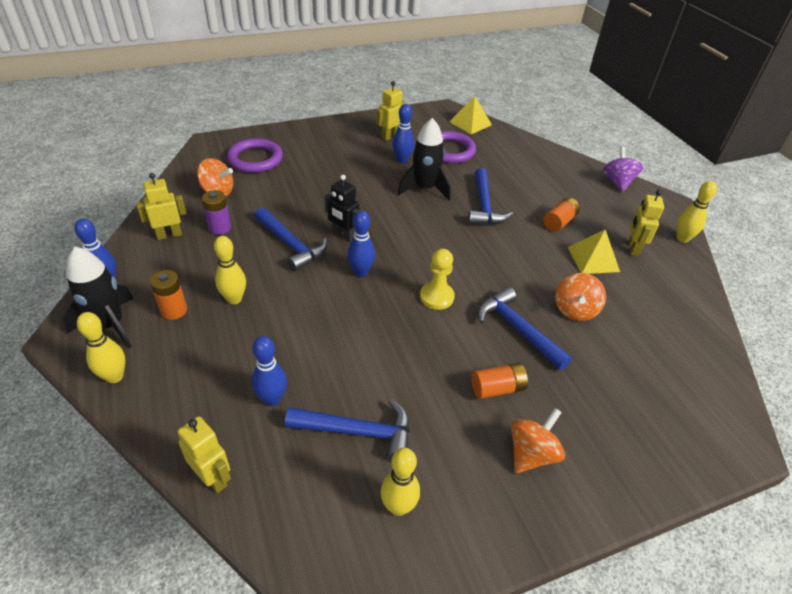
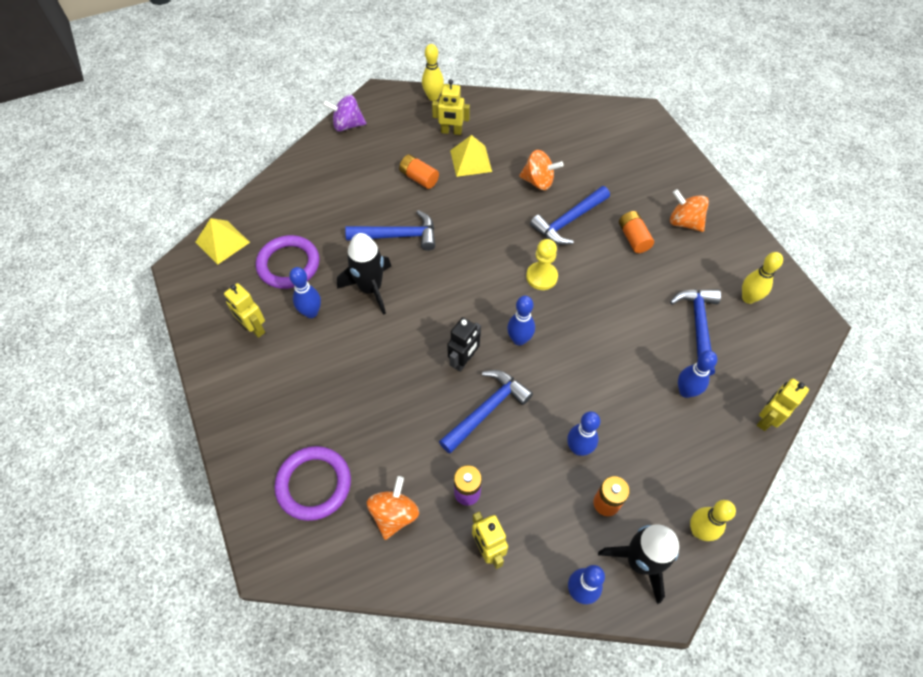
camera: 90 degrees left, 15 degrees up
yellow bowling pin [214,236,246,304] -> blue bowling pin [567,411,600,456]

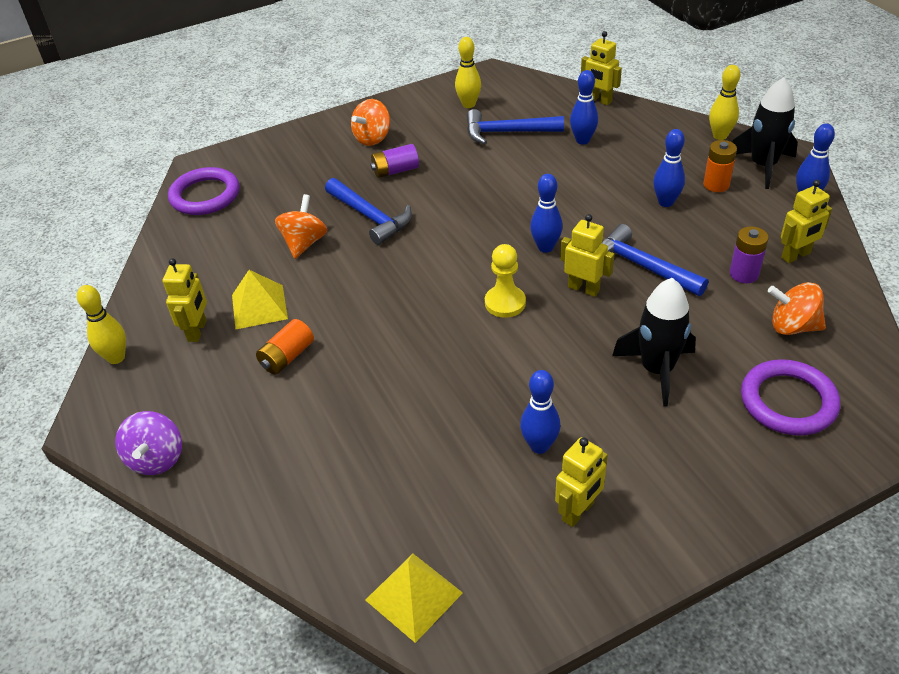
camera: 90 degrees left, 15 degrees down
purple ring [256,235,320,289] -> purple ring moved to [168,167,240,215]
black rocket [337,233,391,315] -> black rocket moved to [612,278,696,407]
blue hammer [345,210,435,251] -> none
black robot [447,317,481,372] -> yellow robot [560,214,615,297]
yellow pawn [526,239,558,290] -> yellow pawn moved to [485,244,526,318]
orange battery [619,211,654,253] -> purple battery [370,144,419,178]

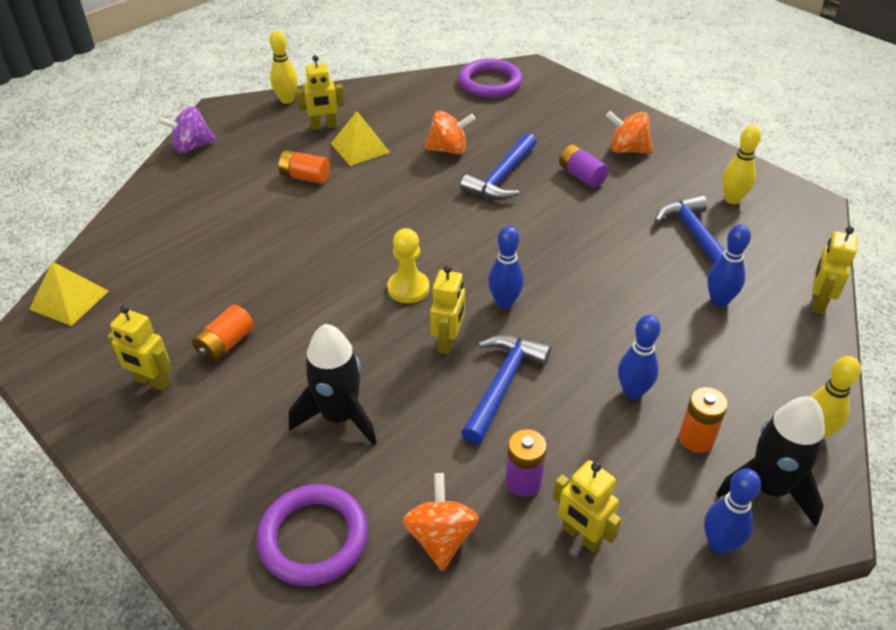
camera: 70 degrees right, 0 degrees up
blue bowling pin [520,370,561,454] -> orange battery [192,305,254,363]

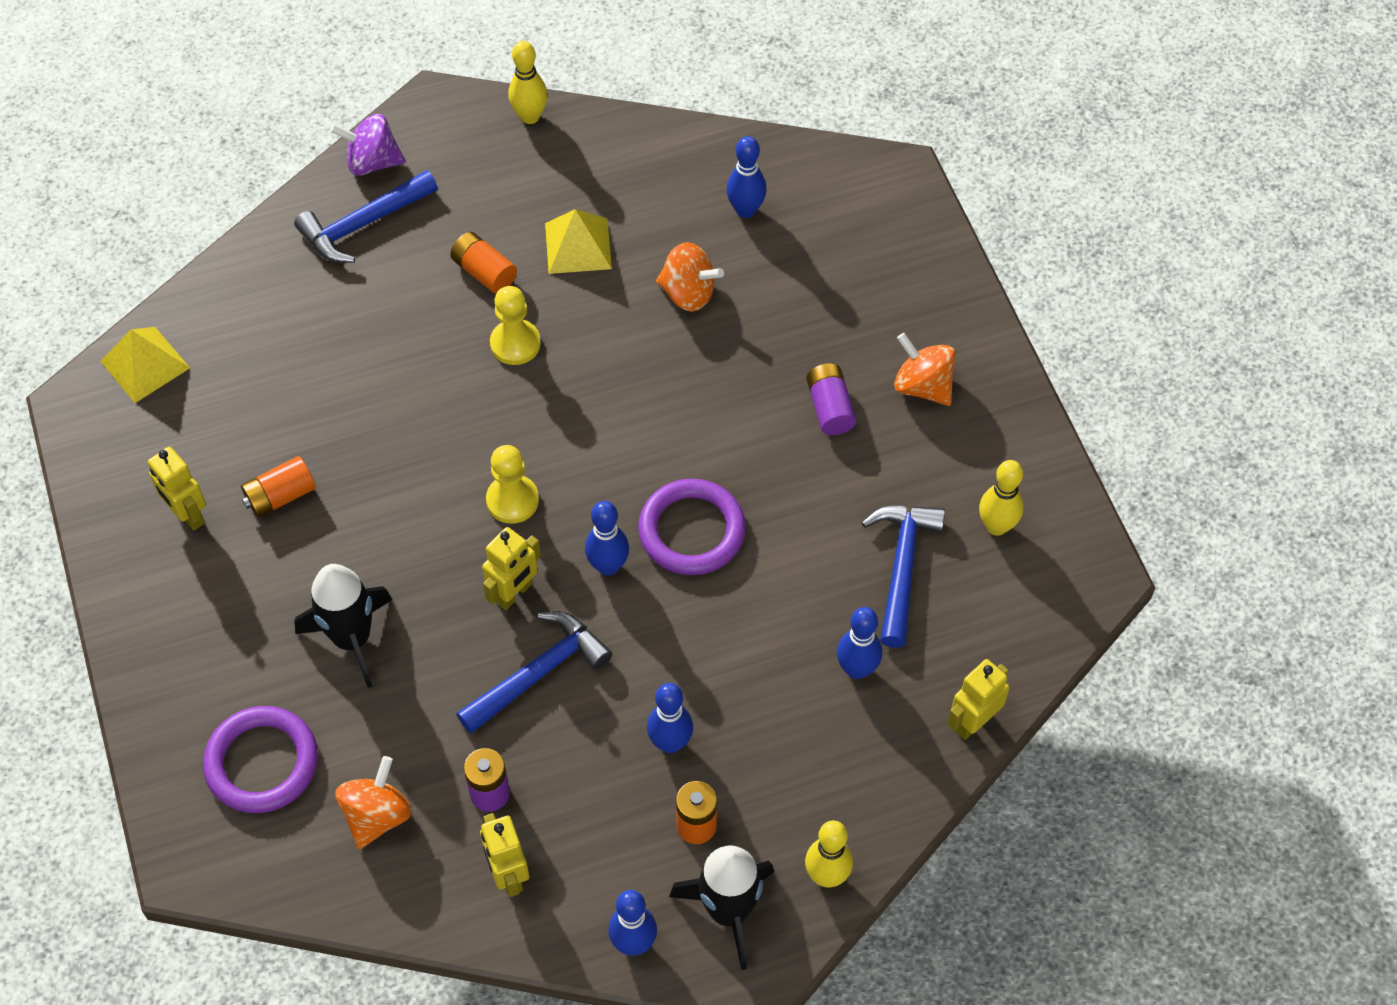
camera: 25 degrees right, 15 degrees up
yellow robot [296,55,344,130] -> none
purple ring [458,59,523,98] -> purple ring moved to [638,479,746,575]
blue hammer [460,133,537,200] -> blue hammer moved to [294,170,438,263]
none -> yellow pawn [490,286,541,365]
none -> blue bowling pin [726,136,767,218]

